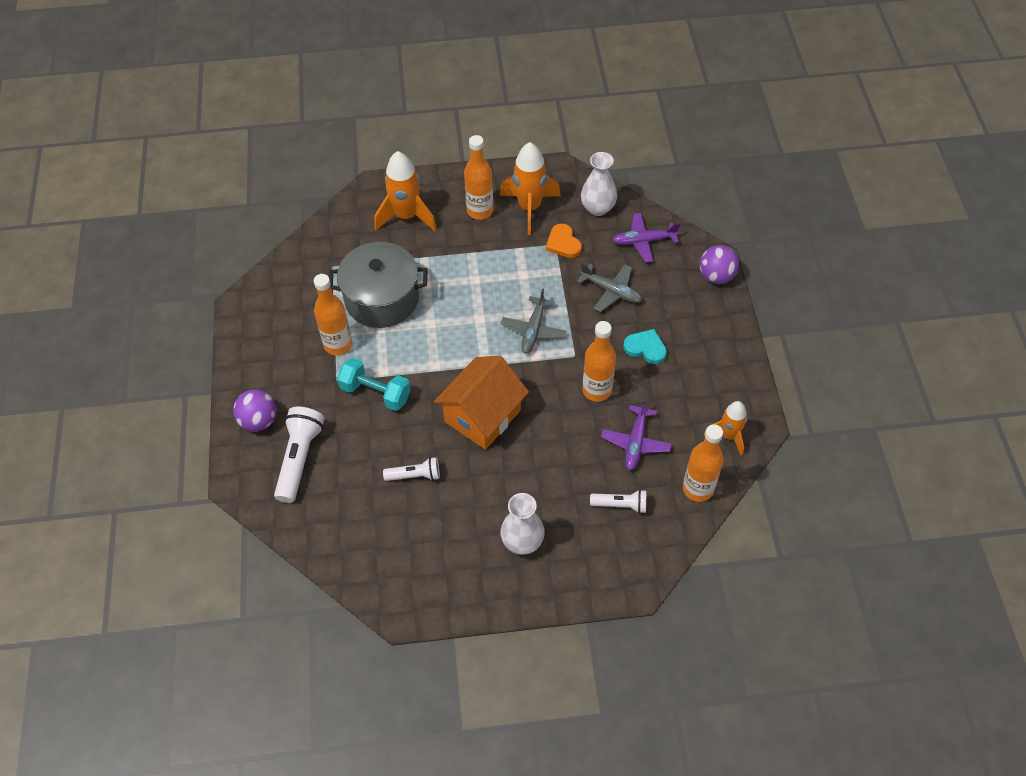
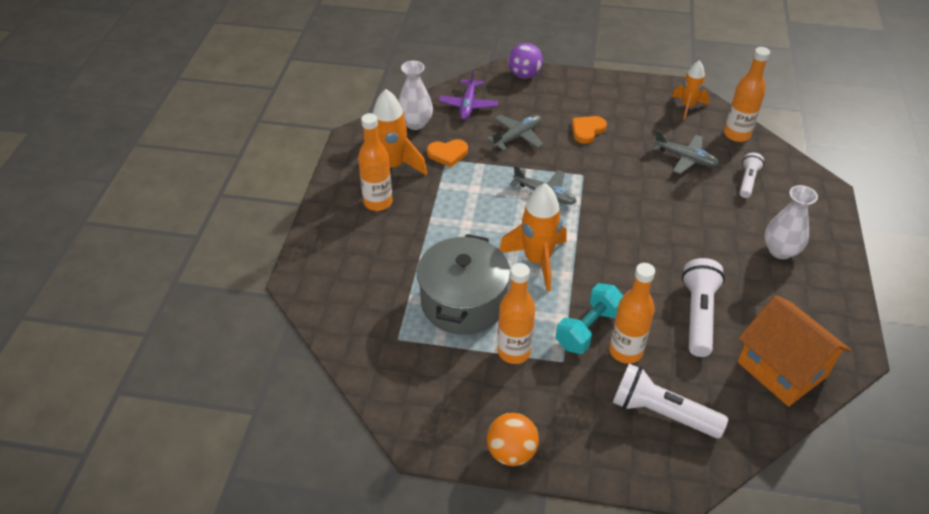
camera: 75 degrees left, 10 degrees down
purple ball [233,389,277,432] -> none
orange rocket [374,151,437,231] -> orange rocket moved to [499,183,566,292]
white flashlight [383,457,440,481] -> white flashlight [682,258,725,357], size x1.71
orange house [434,356,529,450] -> orange house moved to [737,295,851,407]
orange bottle [582,321,616,402] -> orange bottle moved to [609,263,655,364]
purple plane [601,398,672,471] -> grey plane [652,130,719,174]
turquoise heart [623,329,667,364] -> orange heart [572,116,607,144]
none -> orange ball [487,413,539,466]

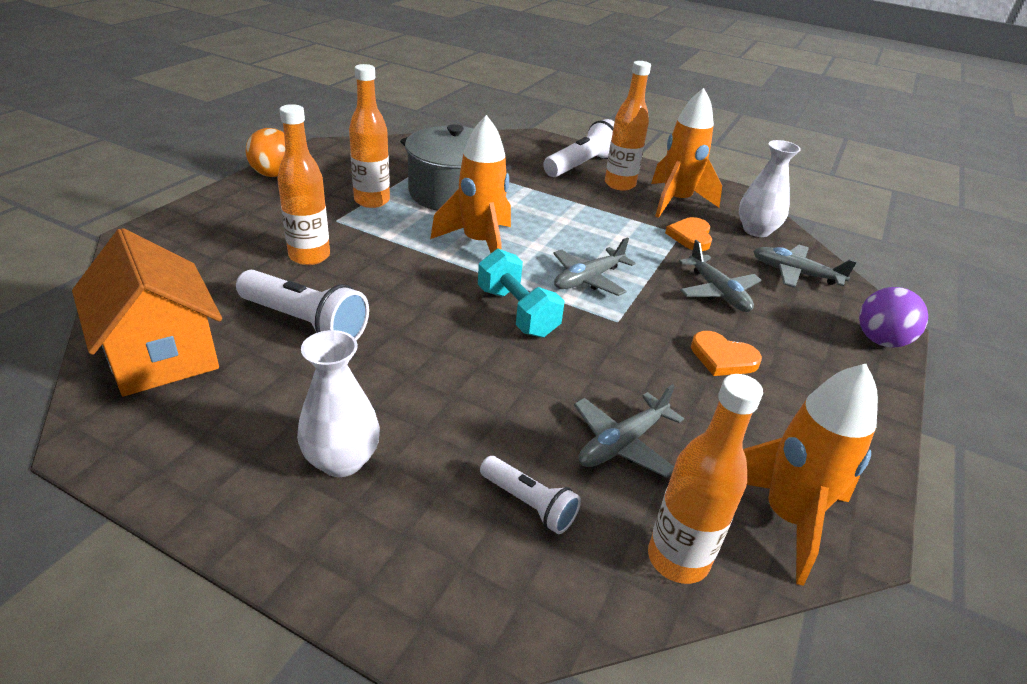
camera: 105 degrees right, 10 degrees down
purple plane [438,69,498,120] -> grey plane [753,245,857,288]
turquoise dumbbell [556,283,623,354] -> turquoise dumbbell moved to [478,249,564,338]
orange heart [572,116,607,144] -> orange heart turned 150 degrees clockwise [691,331,762,376]
white flashlight [613,364,728,438] -> white flashlight moved to [543,119,615,177]
orange rocket [672,60,709,119] -> orange rocket [743,364,878,586], size x1.61
orange house [737,295,851,407] -> orange house turned 75 degrees clockwise [72,228,222,396]

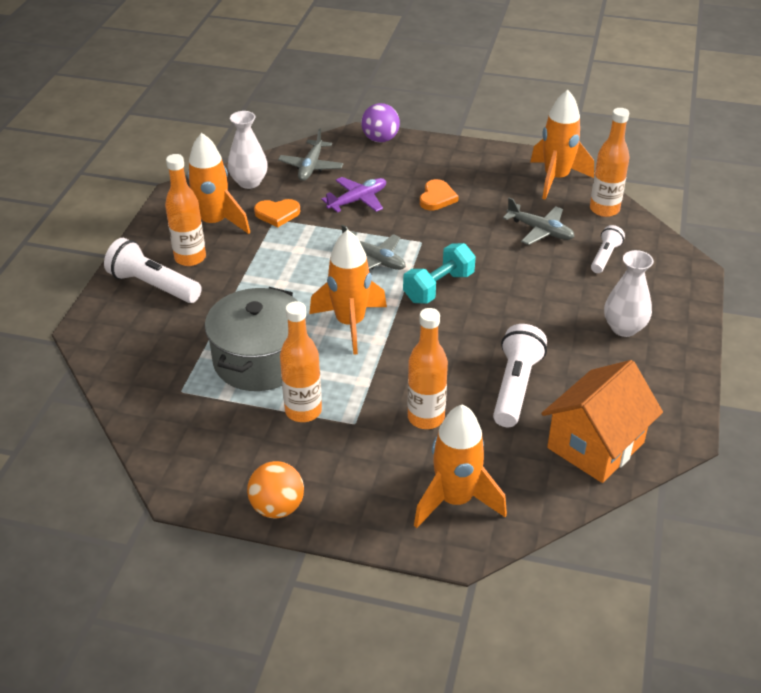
camera: 100 degrees left, 5 degrees up
grey plane [679,240,761,312] -> purple plane [321,177,386,213]
none -> orange rocket [414,404,507,528]

